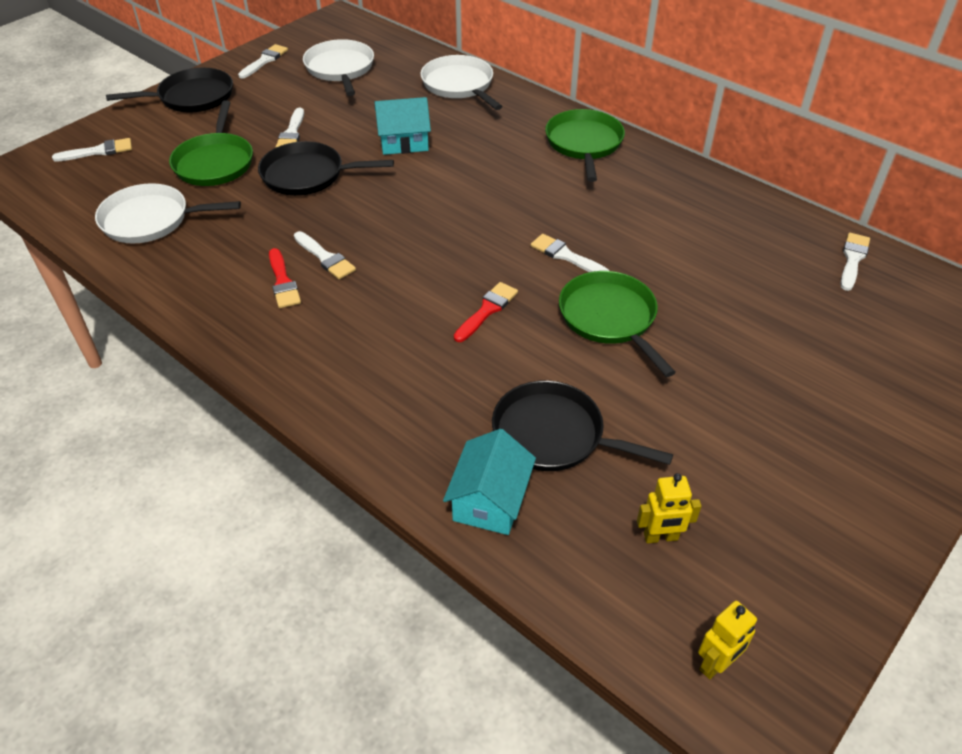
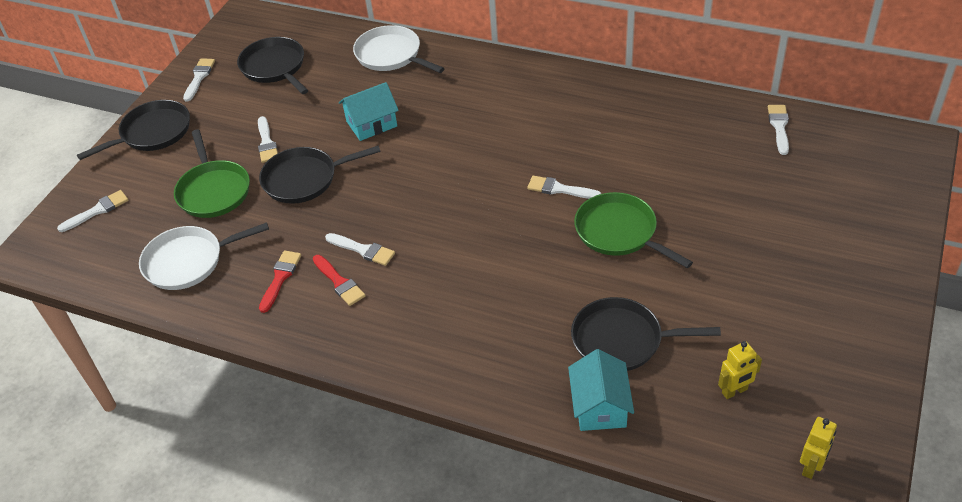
camera: 15 degrees left, 0 degrees up
white pan [303,39,374,96] -> black pan [237,37,308,94]
red brush [454,282,518,342] -> red brush moved to [259,251,301,313]
green pan [545,109,625,182] -> none

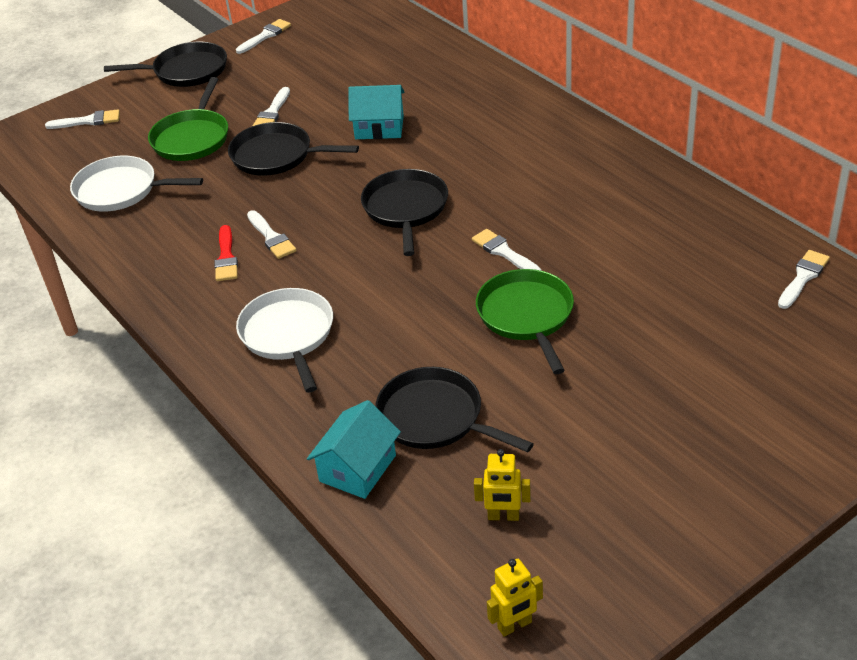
camera: 30 degrees right, 5 degrees down
black pan [237,37,308,94] -> black pan moved to [361,169,448,256]
red brush [259,251,301,313] -> none
white pan [353,25,445,73] -> white pan moved to [236,288,333,393]

